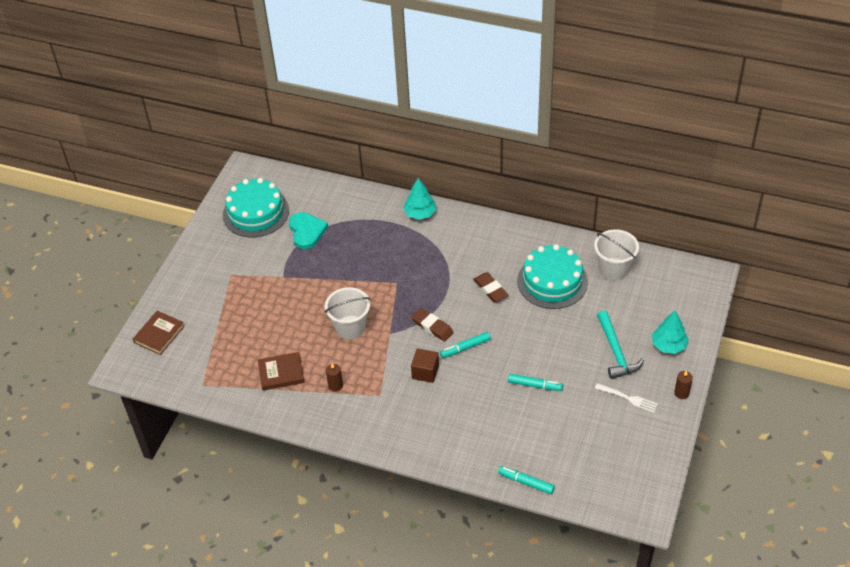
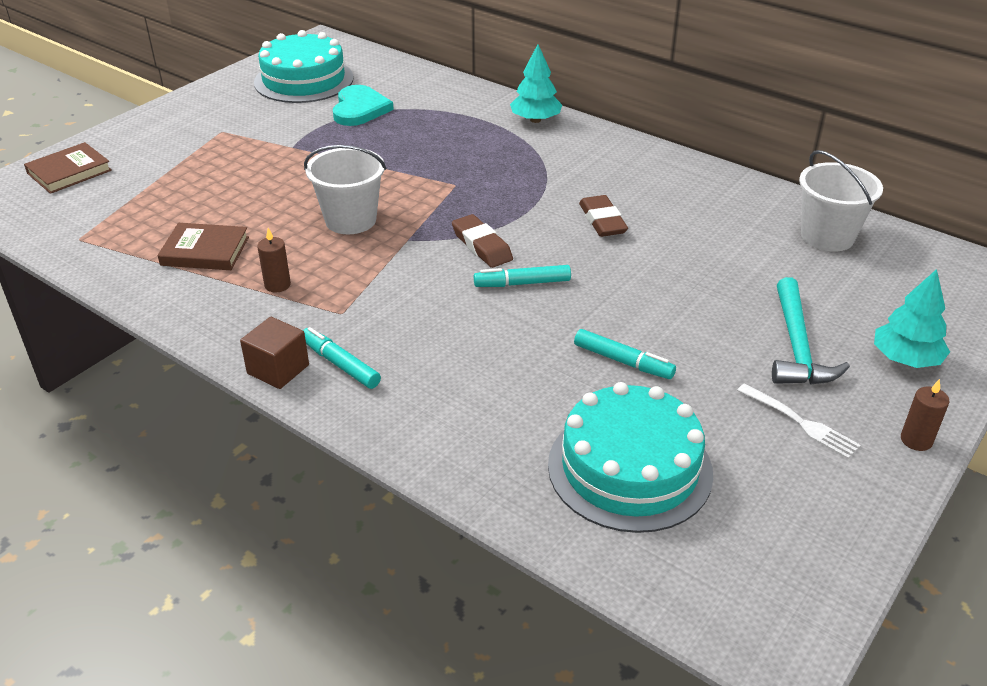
camera: 15 degrees right, 10 degrees down
brown cube [411,348,439,383] -> brown cube moved to [240,317,309,389]
turquoise marker [498,466,555,494] -> turquoise marker moved to [303,327,381,389]
turquoise cake [517,244,588,309] -> turquoise cake moved to [548,382,713,533]

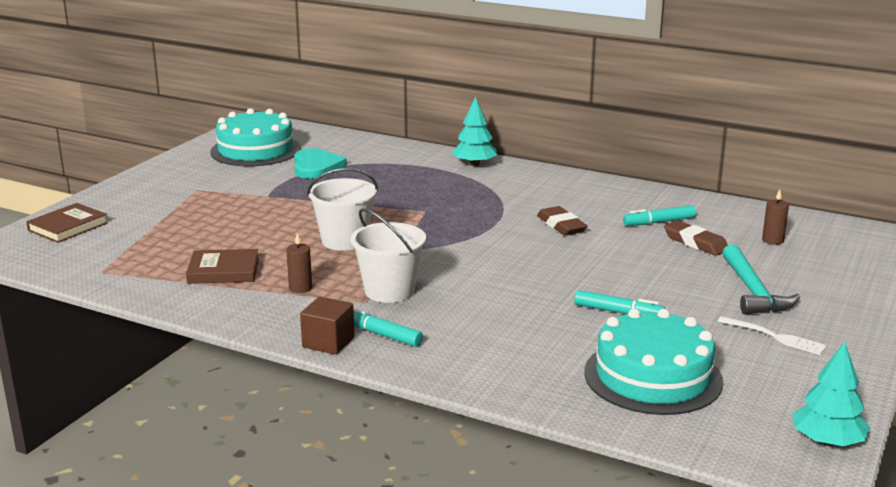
camera: 10 degrees left, 15 degrees down
brown eraser [452,214,513,268] -> brown eraser moved to [664,220,728,256]
turquoise marker [474,265,571,287] -> turquoise marker moved to [623,205,696,226]
white bucket [799,150,883,252] -> white bucket moved to [350,208,426,303]
turquoise tree [874,269,950,368] -> turquoise tree moved to [792,342,870,446]
brown candle [901,379,950,451] -> brown candle moved to [762,189,789,245]

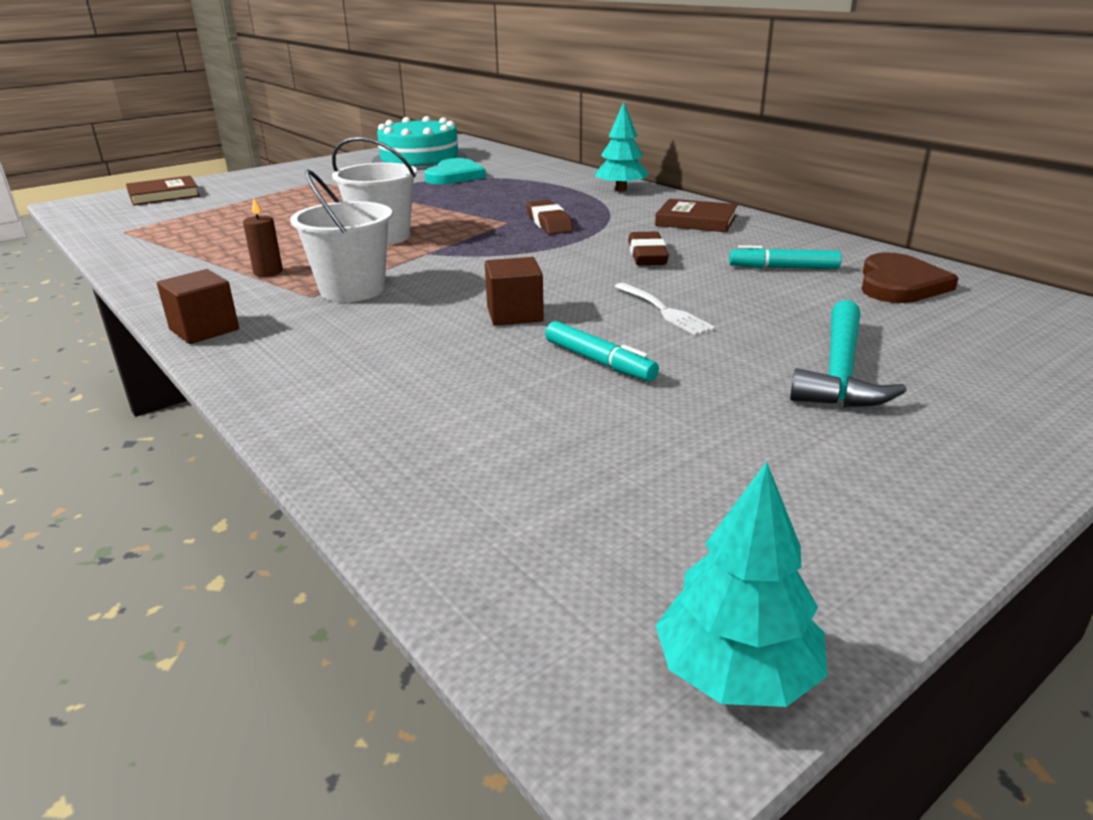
camera: 25 degrees right, 5 degrees up
brown book [186,249,259,284] -> brown book moved to [655,199,738,232]
turquoise marker [353,308,423,347] -> none
turquoise cake [584,309,723,415] -> none
brown eraser [664,220,728,256] -> brown eraser moved to [526,200,574,235]
white fork [718,316,827,355] -> white fork moved to [614,283,716,335]
brown candle [762,189,789,245] -> none
none -> brown cube [485,257,544,326]
none -> brown heart [862,252,959,303]

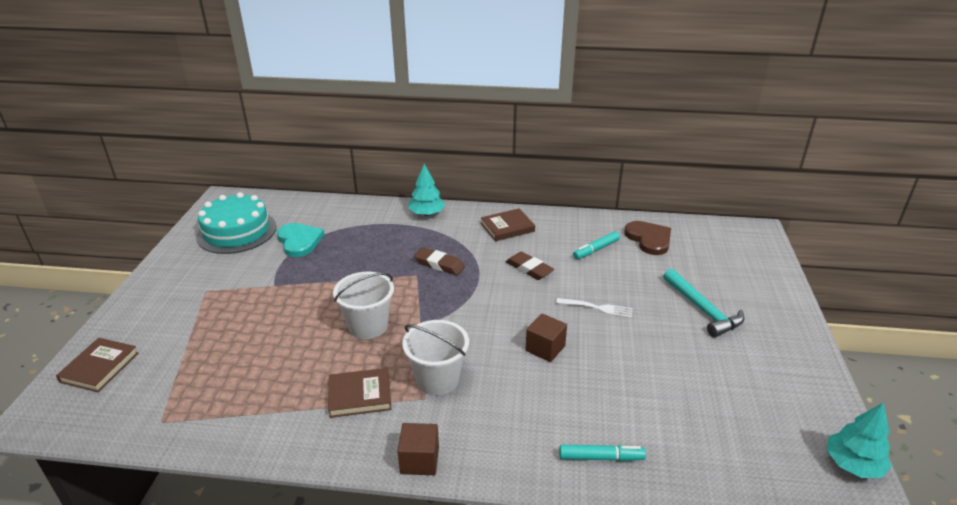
camera: 45 degrees left, 5 degrees up
brown candle [243,198,283,277] -> brown book [328,368,391,418]
turquoise marker [545,321,659,381] -> turquoise marker moved to [559,445,646,461]

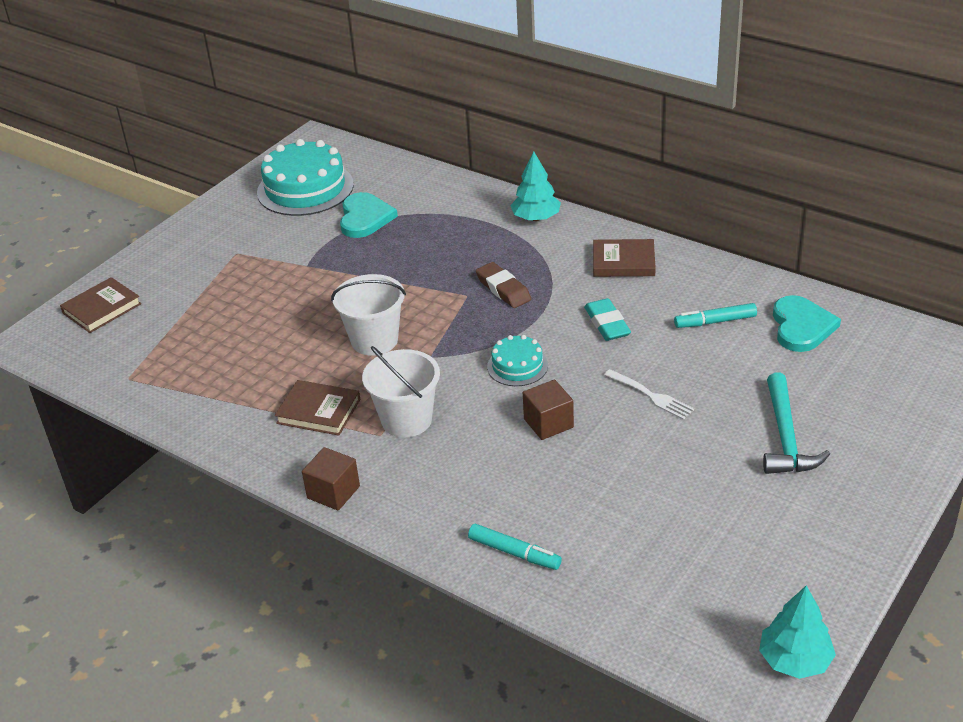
camera: 30 degrees right, 5 degrees up
brown eraser [506,252,554,280] -> turquoise eraser [584,298,631,341]
brown heart [624,221,671,255] -> turquoise heart [773,295,841,352]
none -> turquoise cake [487,335,548,386]

